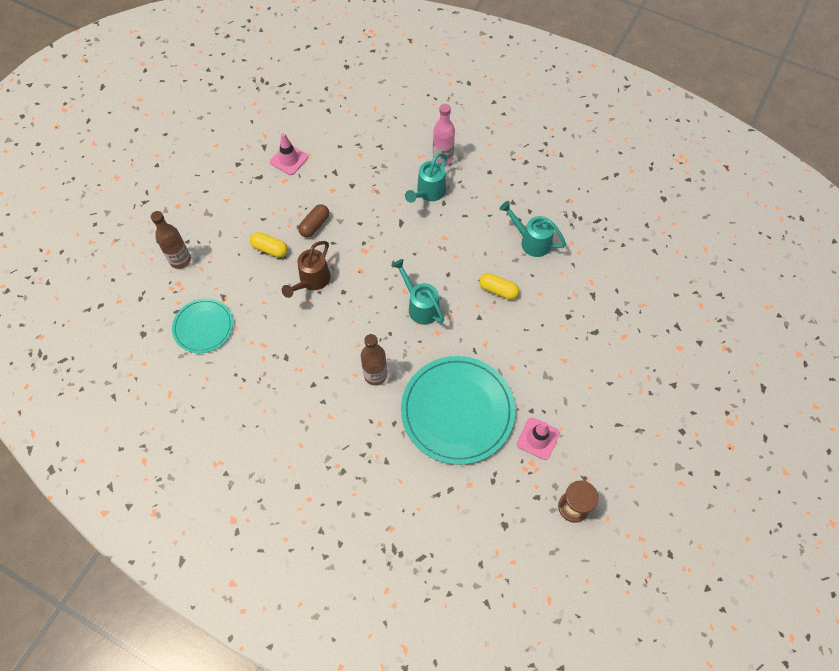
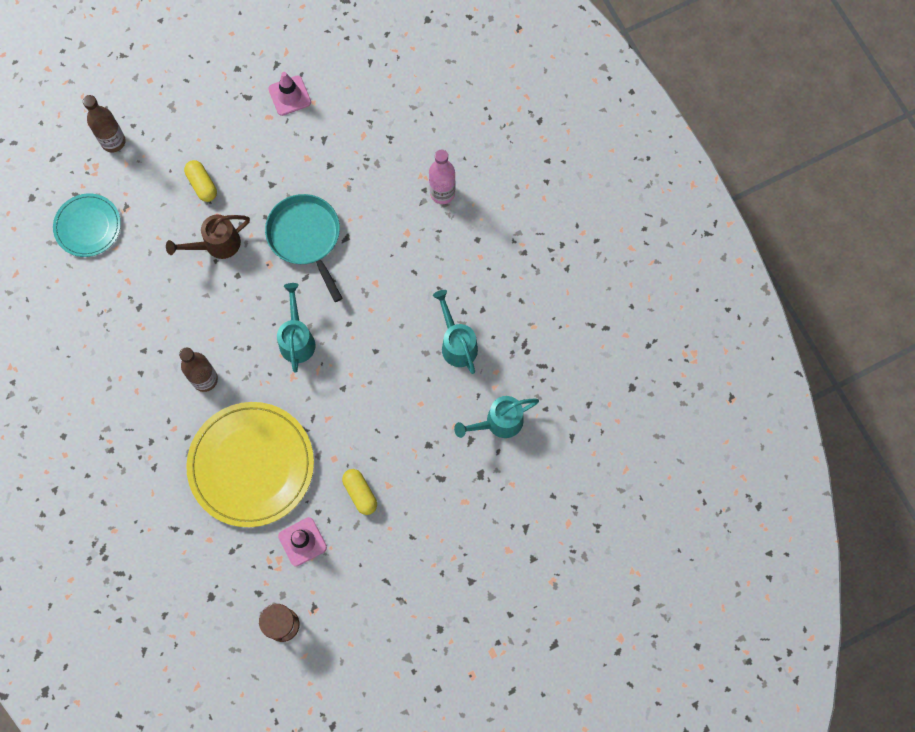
camera: 35 degrees right, 10 degrees up
brown capsule [298,204,329,237] -> none
turquoise plate [401,356,515,465] -> yellow plate [186,402,314,527]
turquoise watering can [405,153,447,203] -> turquoise watering can moved to [454,396,539,438]
yellow capsule [479,273,519,300] -> yellow capsule moved to [342,469,377,515]
none -> turquoise pan [265,194,343,302]

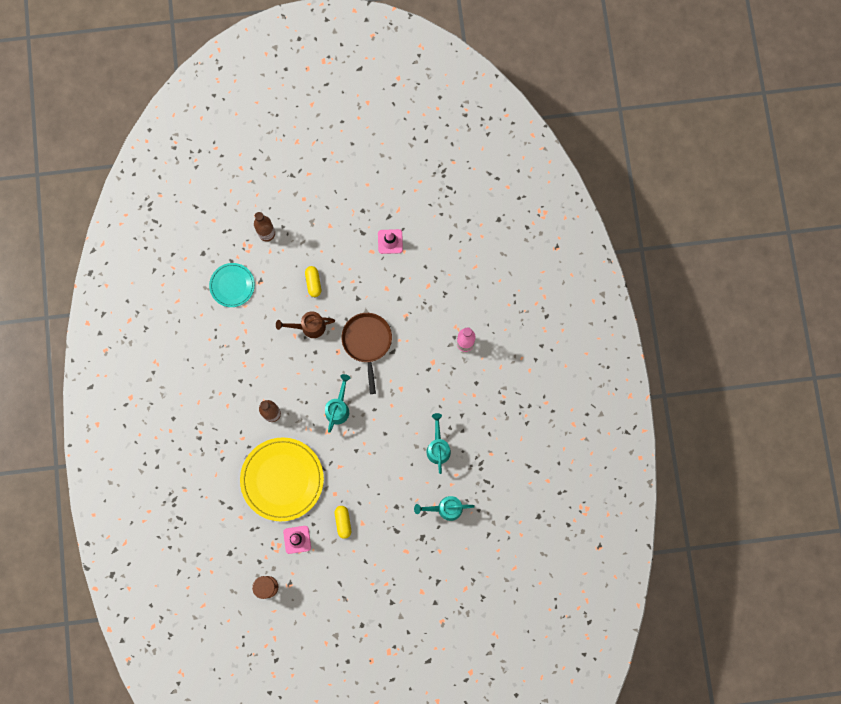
camera: 20 degrees right, 5 degrees up
turquoise pan [265,194,343,302] -> brown pan [341,313,392,394]

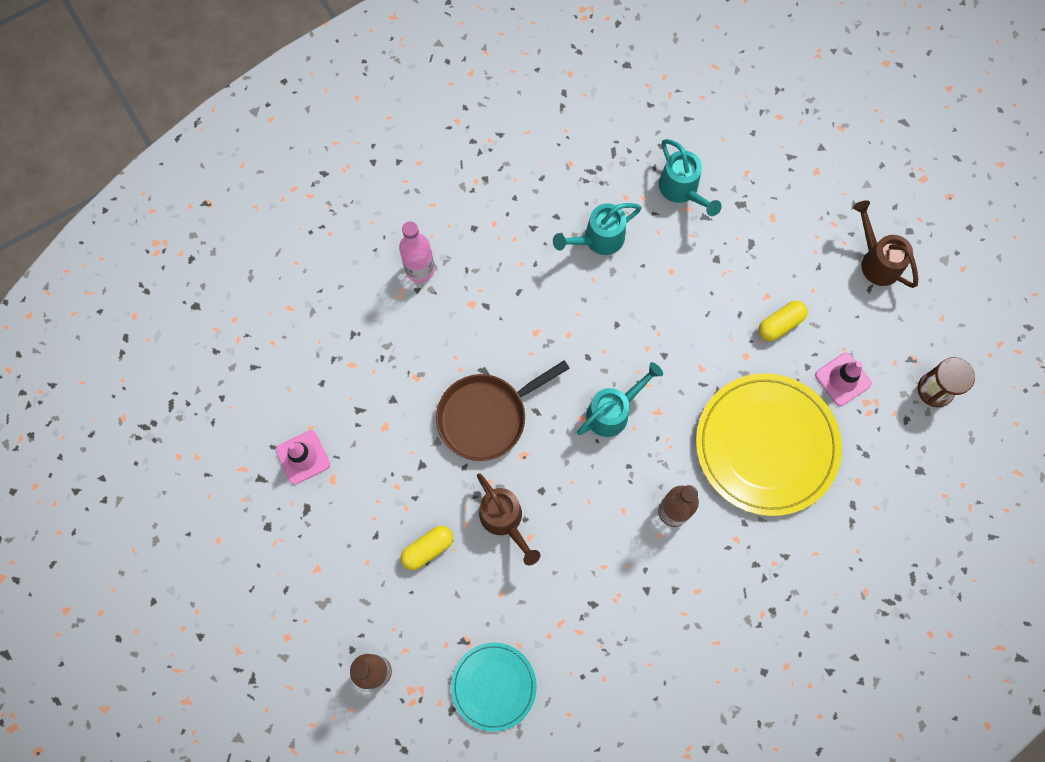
camera: 115 degrees left, 5 degrees down
turquoise watering can [325,374,350,433] -> turquoise watering can turned 150 degrees clockwise [577,362,663,437]
none -> brown watering can [853,200,918,288]

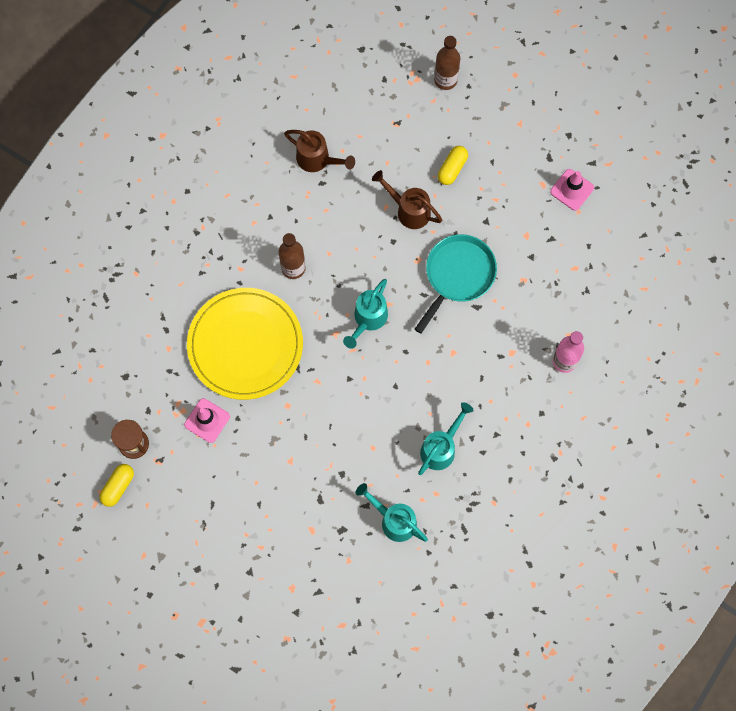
camera: 155 degrees right, 0 degrees up
brown pan [436,360,570,461] -> turquoise pan [415,234,497,334]
turquoise plate [451,642,537,732] -> none
yellow capsule [758,301,808,341] -> yellow capsule moved to [99,464,134,507]
brown watering can [853,200,918,288] -> brown watering can moved to [284,130,355,172]

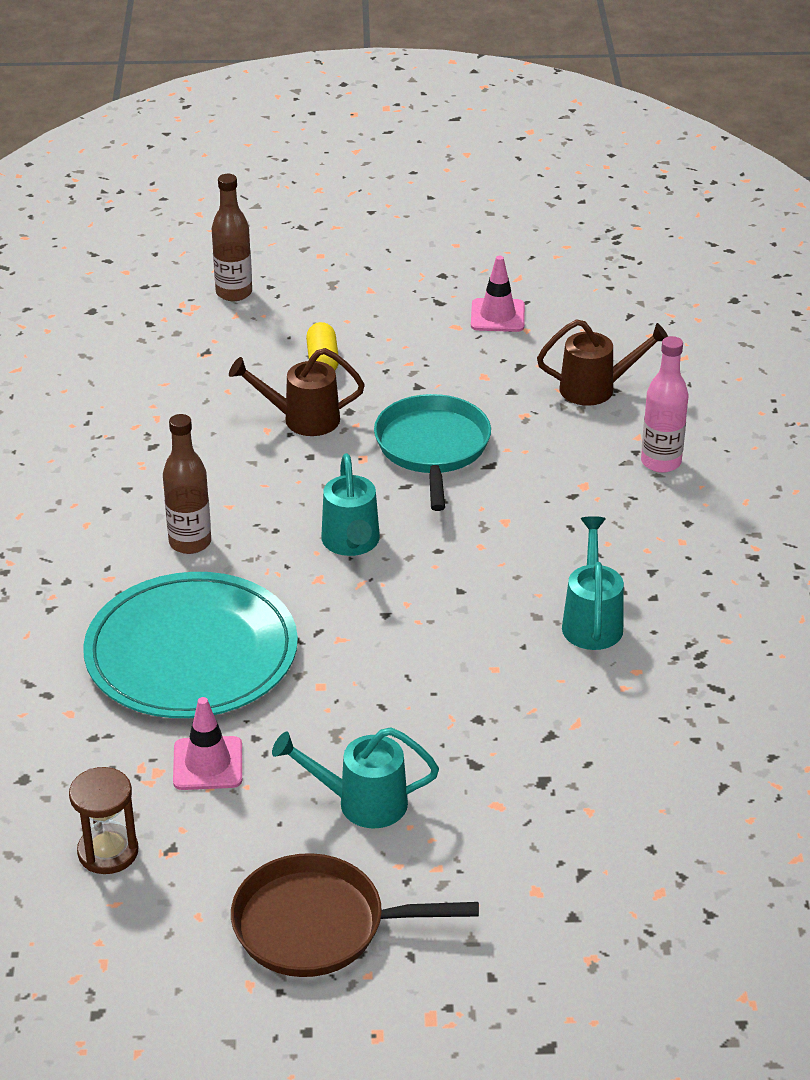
camera: 35 degrees left, 35 degrees down
yellow capsule [99,464,134,507] -> none
yellow plate [187,288,303,400] -> turquoise plate [83,572,298,718]
brown watering can [284,130,355,172] -> brown watering can moved to [537,319,668,406]
turquoise watering can [356,483,428,542] -> turquoise watering can moved to [272,727,439,828]
none -> brown pan [231,853,479,977]

